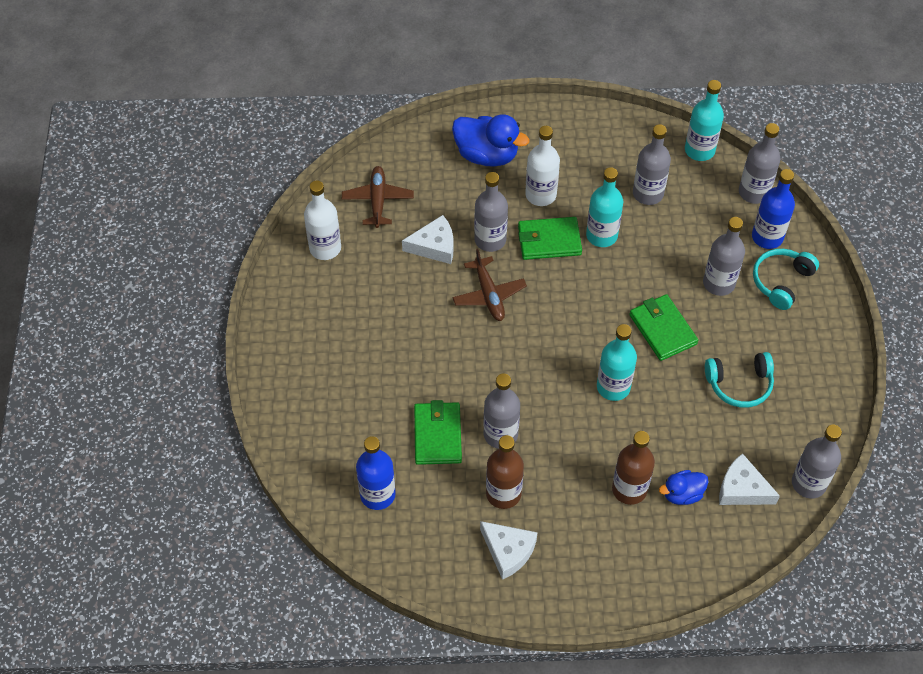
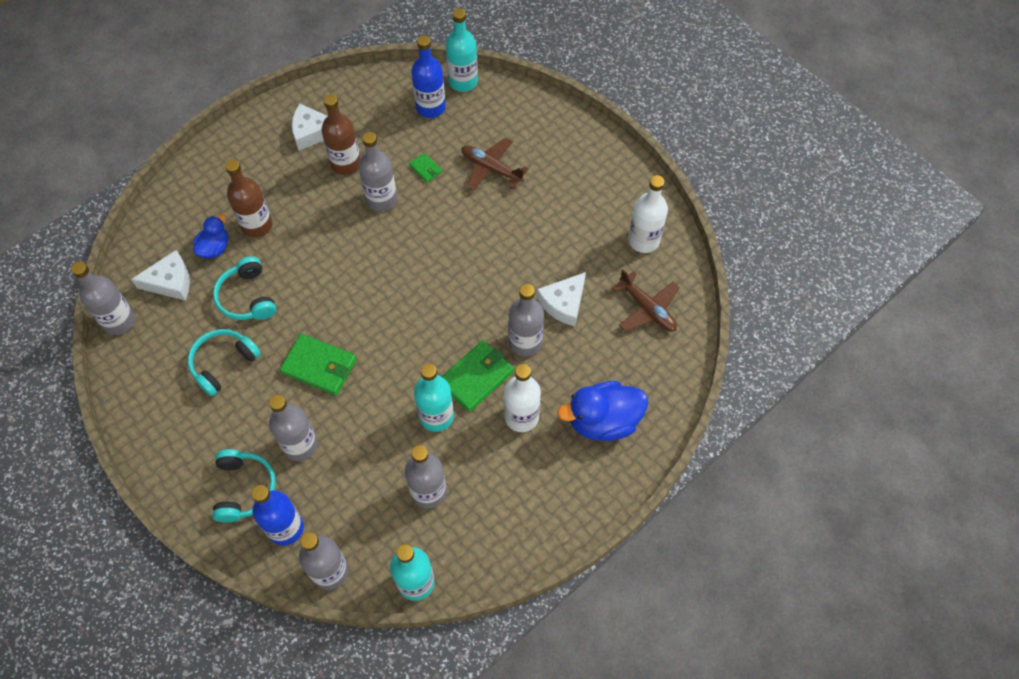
camera: 140 degrees right, 5 degrees up
green wallet [414,400,462,465] -> green wallet [409,153,442,183], size x0.50
brown plane [452,249,527,321] -> brown plane moved to [461,137,528,191]
turquoise bottle [597,324,637,401] -> turquoise bottle moved to [446,8,478,92]
none -> turquoise headphones [213,256,276,320]

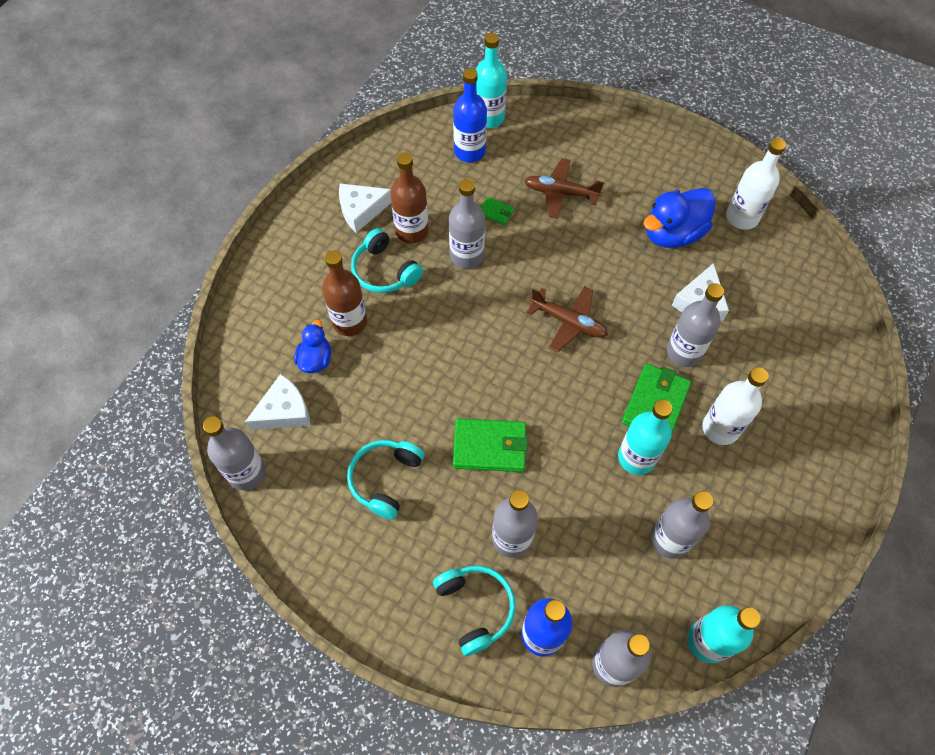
camera: 20 degrees left, 0 degrees up
turquoise headphones [213,256,276,320] -> turquoise headphones moved to [351,228,423,293]
blue duck [557,381,648,441] -> blue duck moved to [644,188,716,248]
brown plane [612,269,680,332] -> brown plane moved to [527,286,608,353]

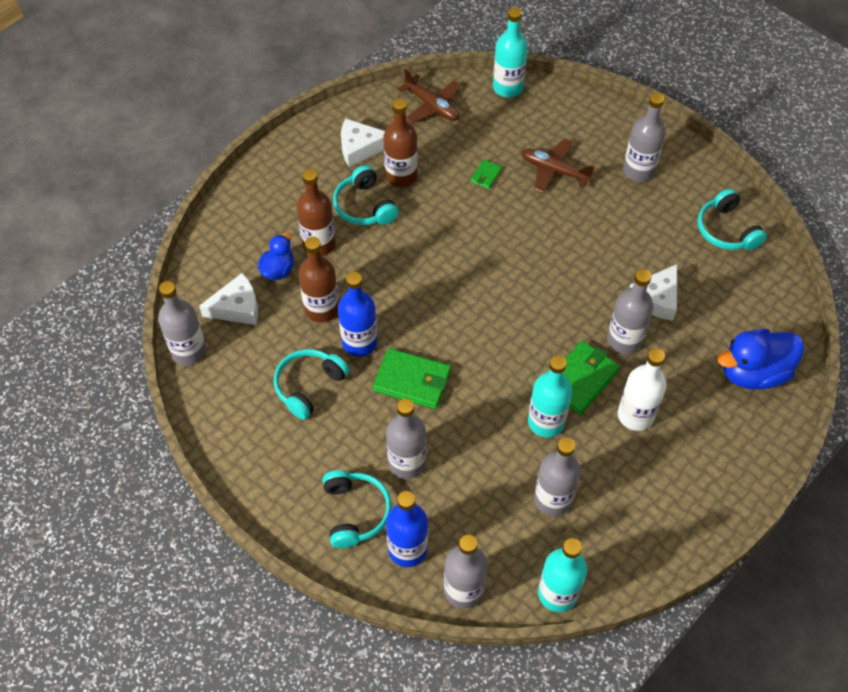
camera: 15 degrees right, 5 degrees down
grey bottle [449,179,485,269] -> grey bottle moved to [623,93,666,182]
blue bottle [453,68,487,162] -> blue bottle moved to [338,272,378,357]
green wallet [481,197,514,225] -> green wallet turned 75 degrees clockwise [470,159,502,189]
brown plane [527,286,608,353] -> brown plane moved to [397,69,461,124]
blue duck [644,188,716,248] -> blue duck moved to [718,329,804,389]
white bottle [726,138,786,230] -> turquoise headphones [697,188,767,250]
none -> brown bottle [299,237,339,323]

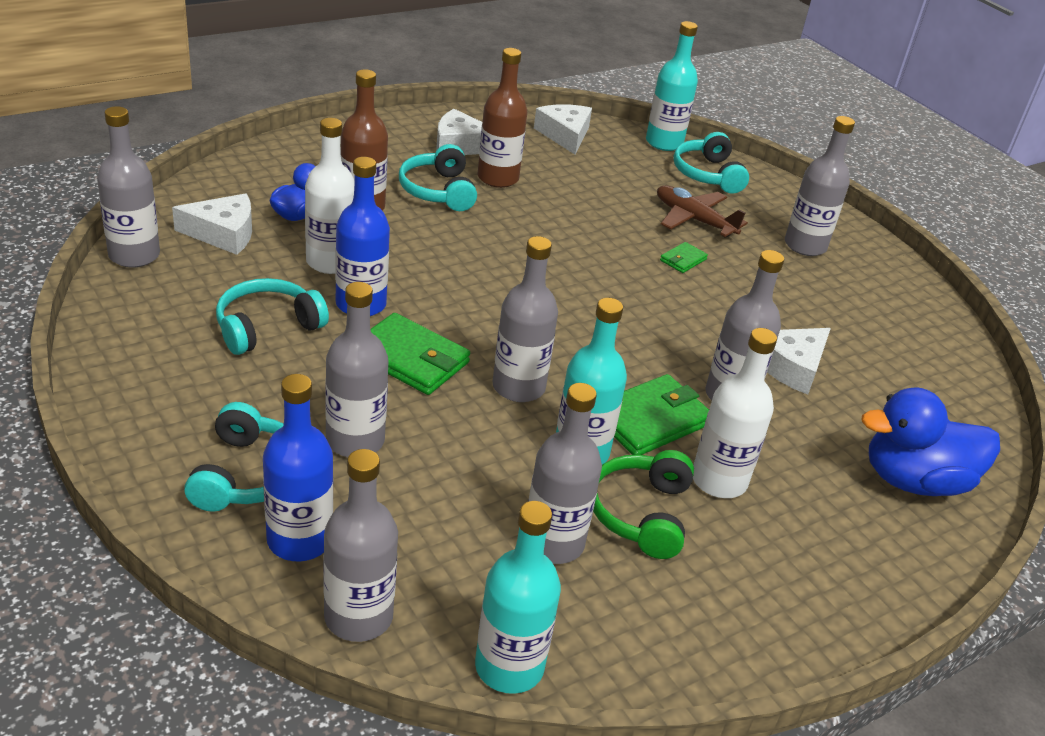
camera: 10 degrees right, 20 degrees down
brown bottle [299,237,339,323] -> white bottle [305,118,354,274]
brown plane [397,69,461,124] -> white cheese [534,104,592,154]
green wallet [470,159,502,189] -> green wallet moved to [660,242,708,273]
turquoise headphones [697,188,767,250] -> turquoise headphones moved to [673,132,749,194]
none -> grey bottle [493,236,558,402]
none -> green headphones [593,450,694,559]

